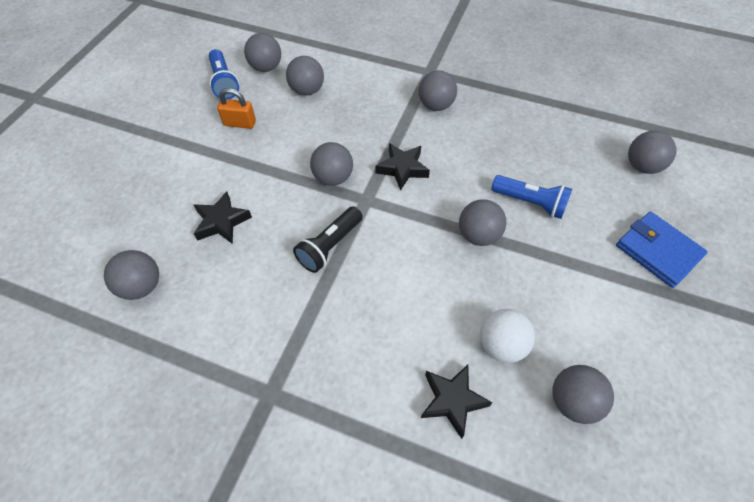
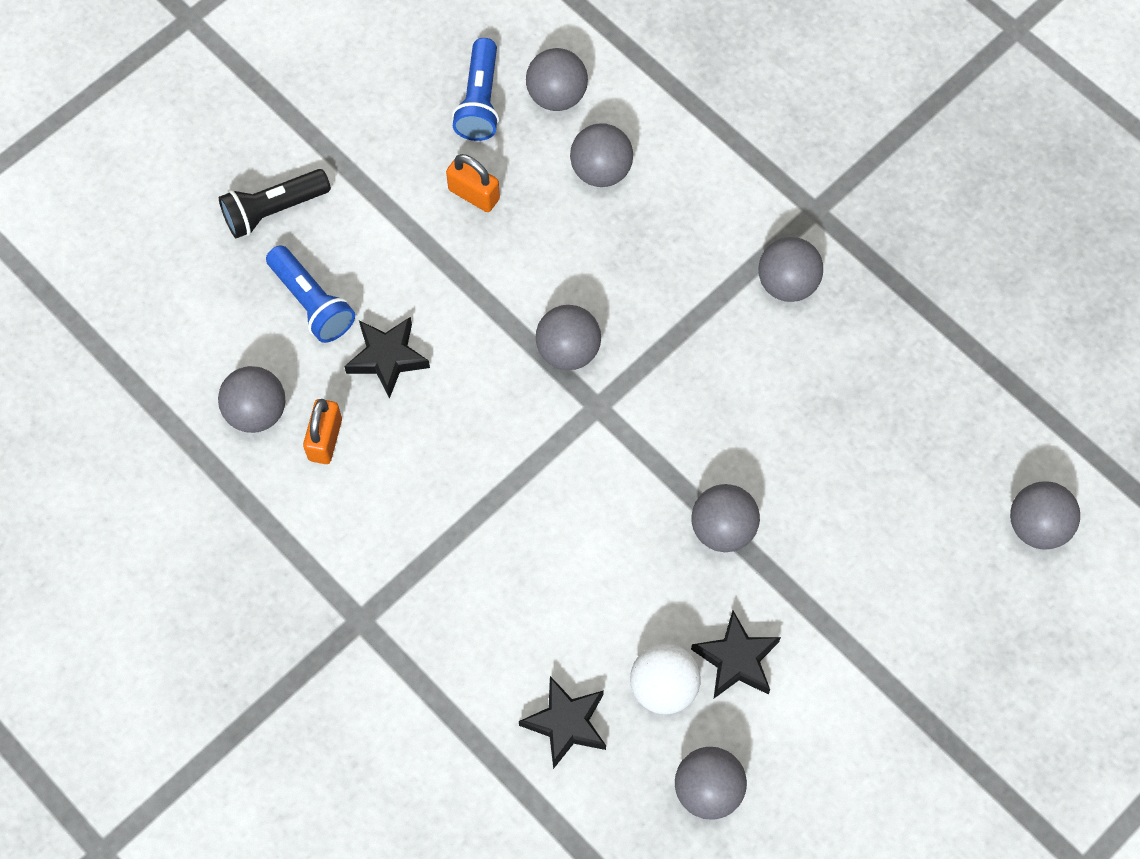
camera: 25 degrees right, 10 degrees up
black flashlight [293,207,363,273] -> black flashlight moved to [219,169,331,238]
black star [376,143,430,191] -> black star moved to [691,611,781,698]
blue flashlight [491,175,572,219] -> blue flashlight moved to [266,245,355,343]
blue wallet [616,212,707,288] -> none
none -> orange padlock [303,399,342,464]

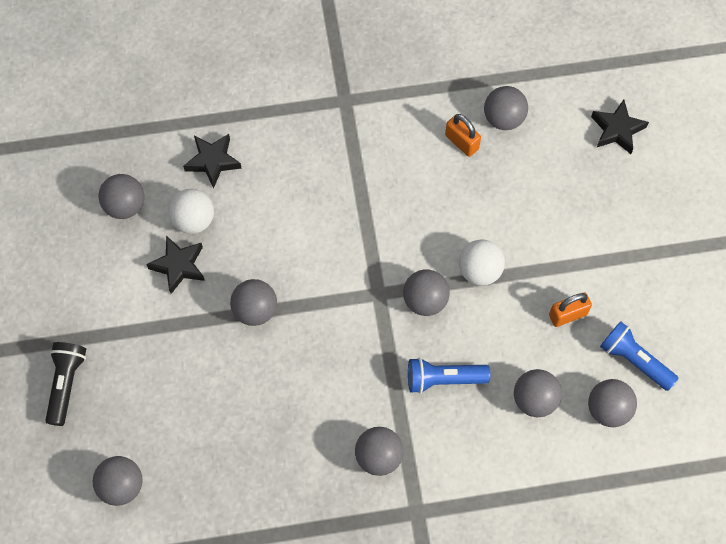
camera: 125 degrees right, 0 degrees up
black flashlight [219,169,331,238] -> black flashlight moved to [45,342,86,426]
blue flashlight [266,245,355,343] -> blue flashlight moved to [408,357,490,394]
black star [344,317,430,399] -> black star moved to [591,100,649,154]
none -> white ball [459,240,505,286]

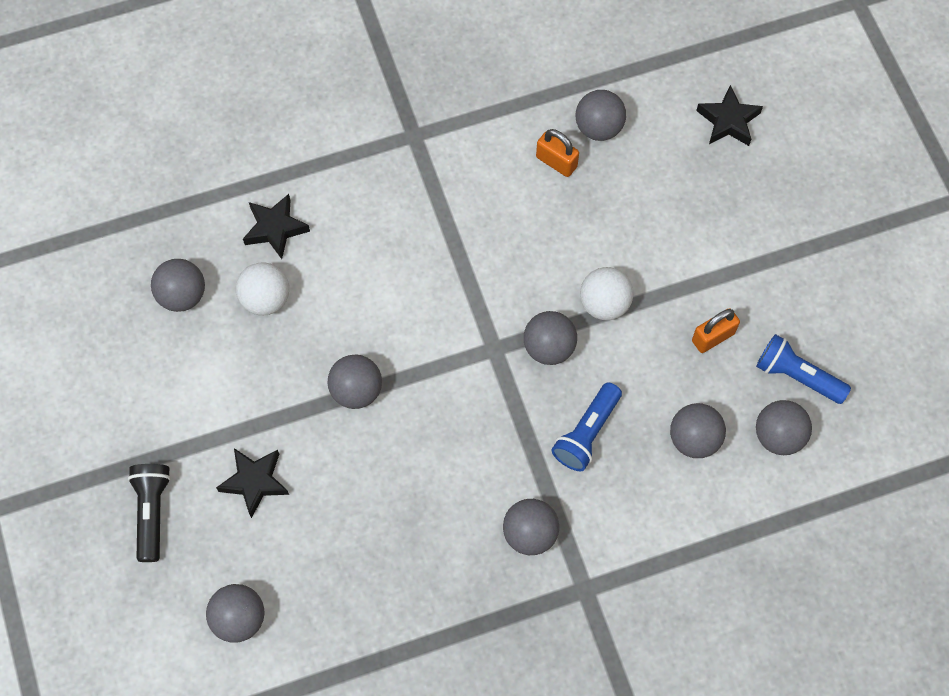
camera: 10 degrees left, 0 degrees up
black star [146,235,205,294] -> black star moved to [216,448,289,518]
blue flashlight [408,357,490,394] -> blue flashlight turned 45 degrees counterclockwise [552,382,622,471]

